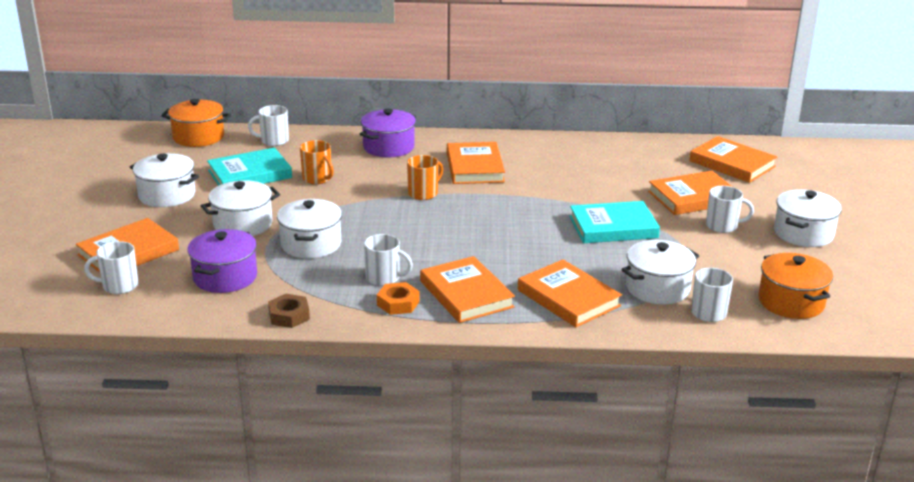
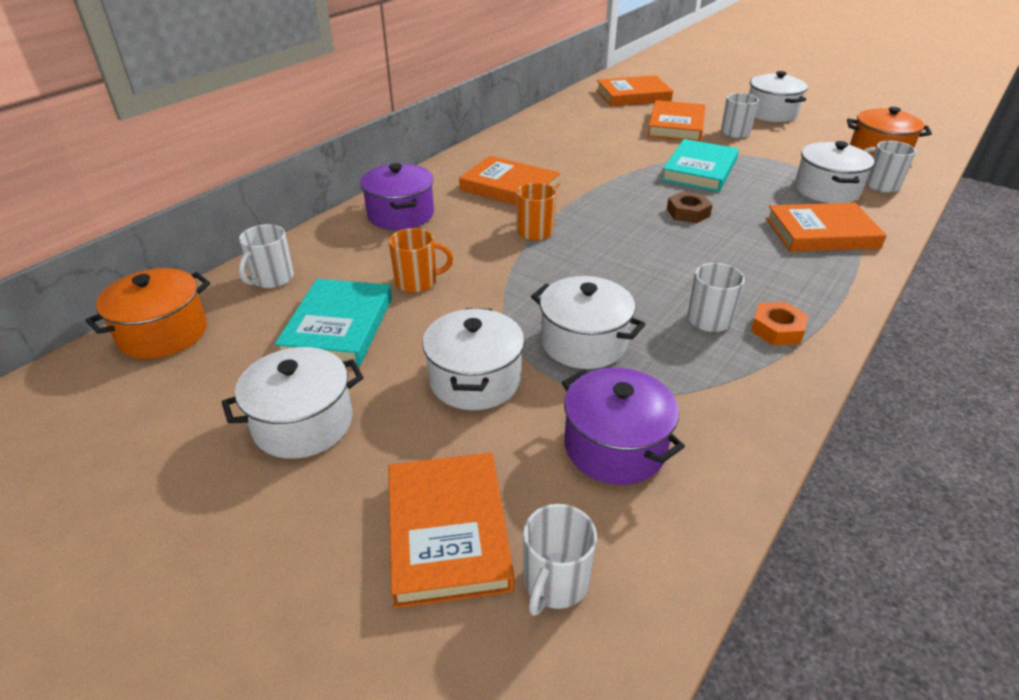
camera: 55 degrees left, 10 degrees up
brown nut [268,294,310,328] -> brown nut moved to [667,191,712,224]
orange book [420,256,515,323] -> none

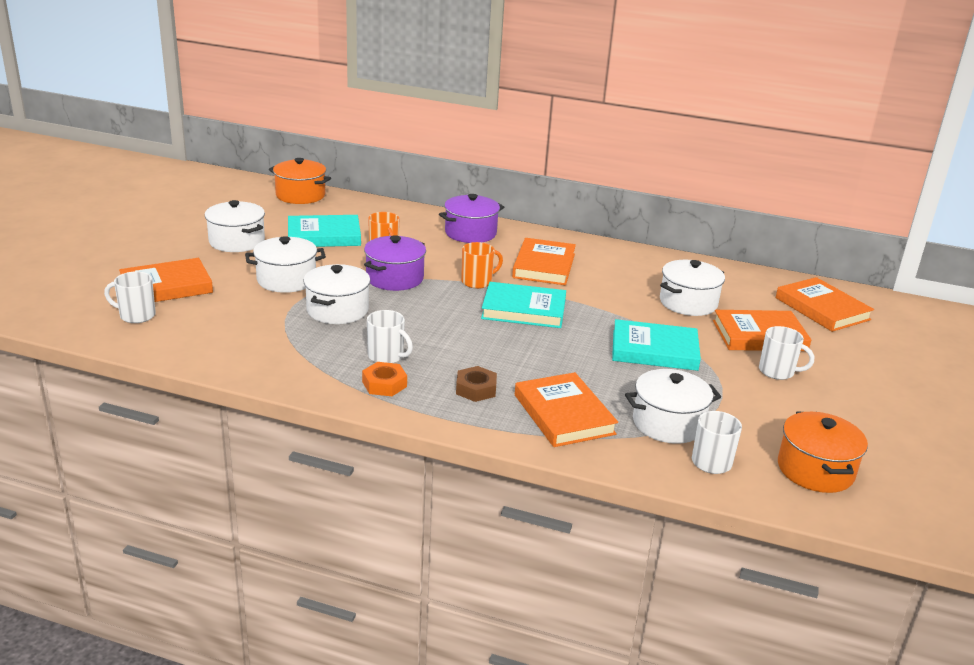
camera: 70 degrees right, 10 degrees down
white mug [239,224,294,288] -> none
purple pot [562,368,685,485] -> purple pot moved to [364,235,426,291]
brown nut [667,191,712,224] -> brown nut moved to [456,366,497,402]
white pot [749,71,808,122] -> white pot moved to [660,260,725,316]
none -> turquoise book [481,282,566,328]

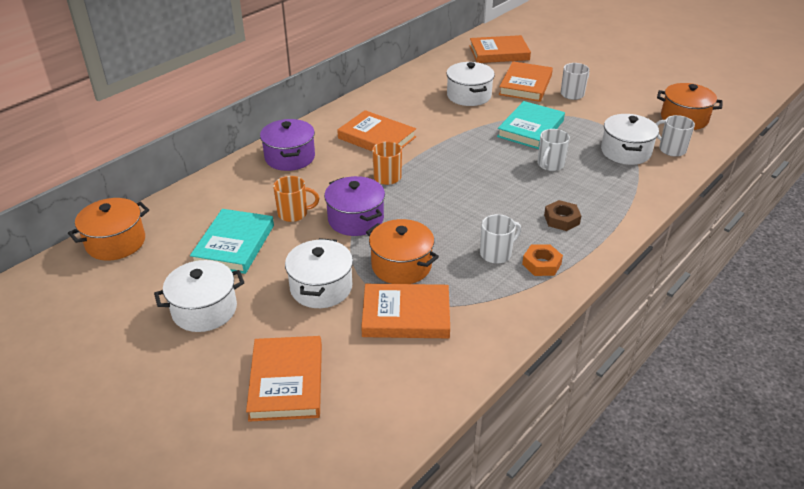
camera: 65 degrees left, 10 degrees up
white mug [104,272,156,323] -> white mug moved to [537,129,570,171]
white pot [304,264,370,324] -> orange pot [366,219,439,284]
turquoise book [481,282,566,328] -> none
orange book [515,372,618,447] -> orange book moved to [361,284,450,338]

